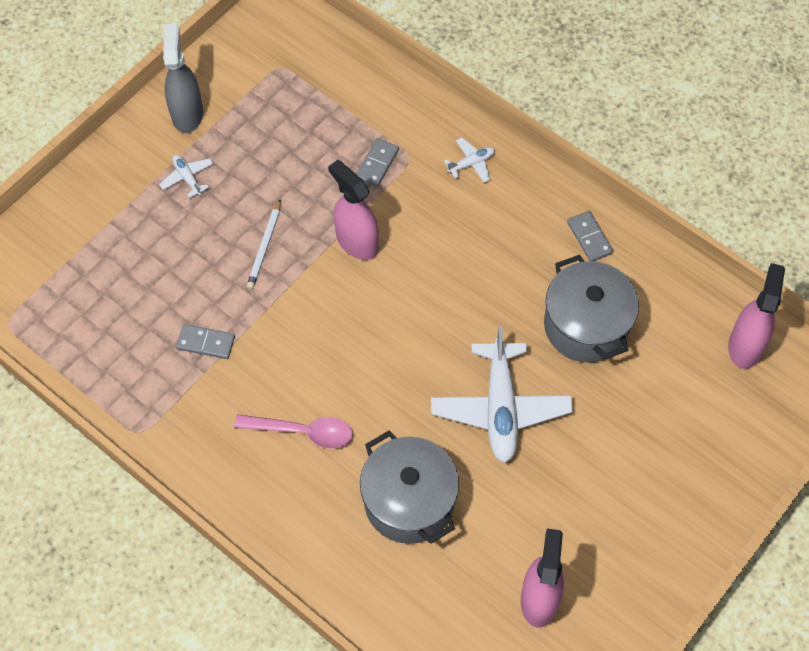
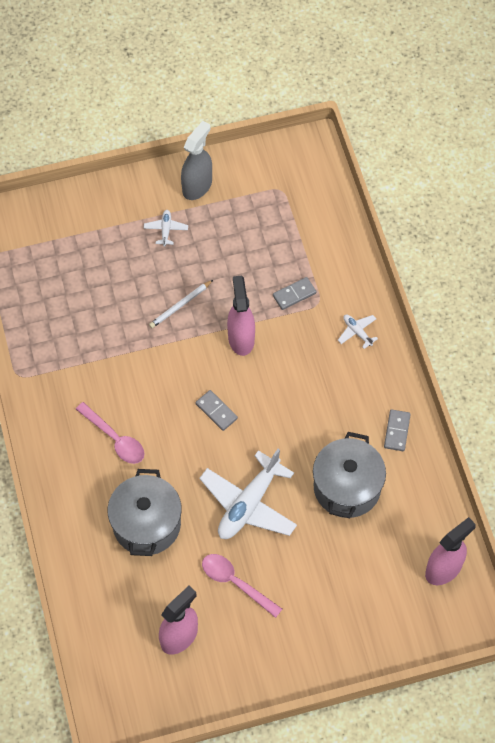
camera: 35 degrees right, 0 degrees up
grey domino [176,324,235,359] -> grey domino moved to [195,390,238,431]
white plane [444,138,495,183] -> white plane turned 135 degrees counterclockwise [338,314,378,349]
none -> pink spoon [202,554,282,618]

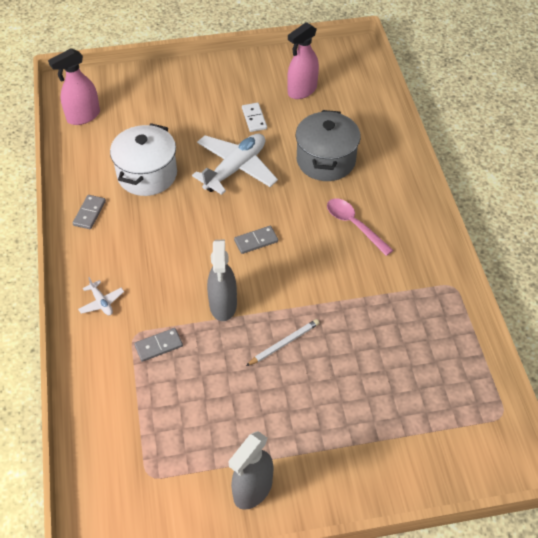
camera: 175 degrees left, 10 degrees down
white plane [144,210,188,247] -> none
grey domino [195,390,238,431] -> grey domino turned 75 degrees counterclockwise [234,226,278,254]
pink spoon [202,554,282,618] -> white domino [242,103,267,132]
pink spray bottle [227,276,255,356] -> grey spray bottle [207,240,237,321]
grey pot [313,432,386,518] -> white pot [110,123,177,196]

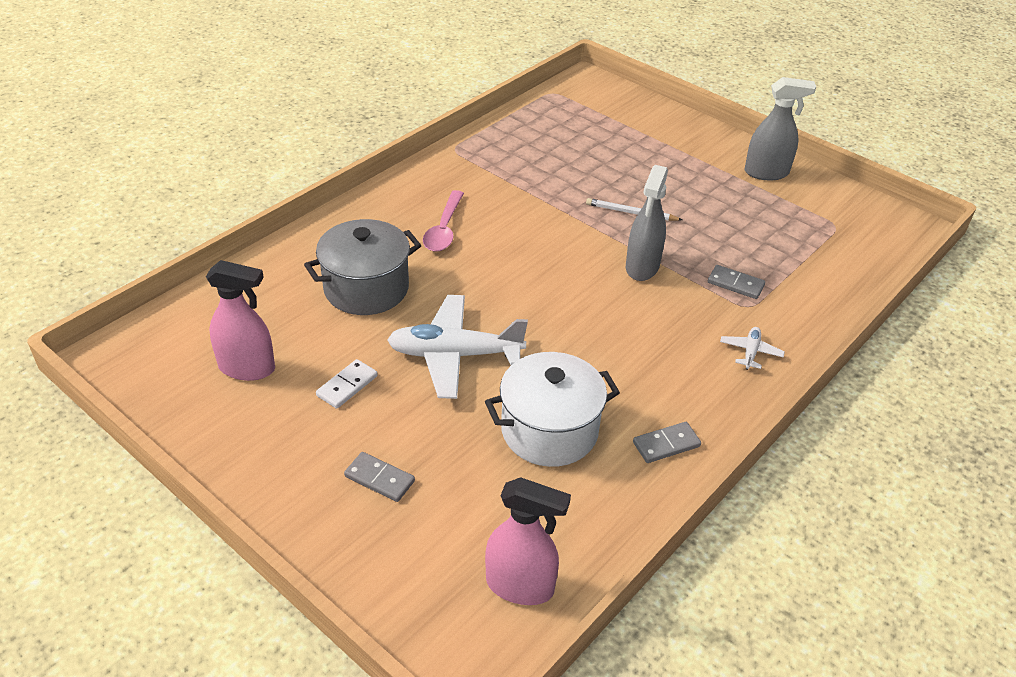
camera: 130 degrees left, 10 degrees down
grey spray bottle [207,240,237,321] -> grey spray bottle turned 150 degrees clockwise [626,165,668,281]
grey domino [234,226,278,254] -> grey domino moved to [344,452,415,502]

